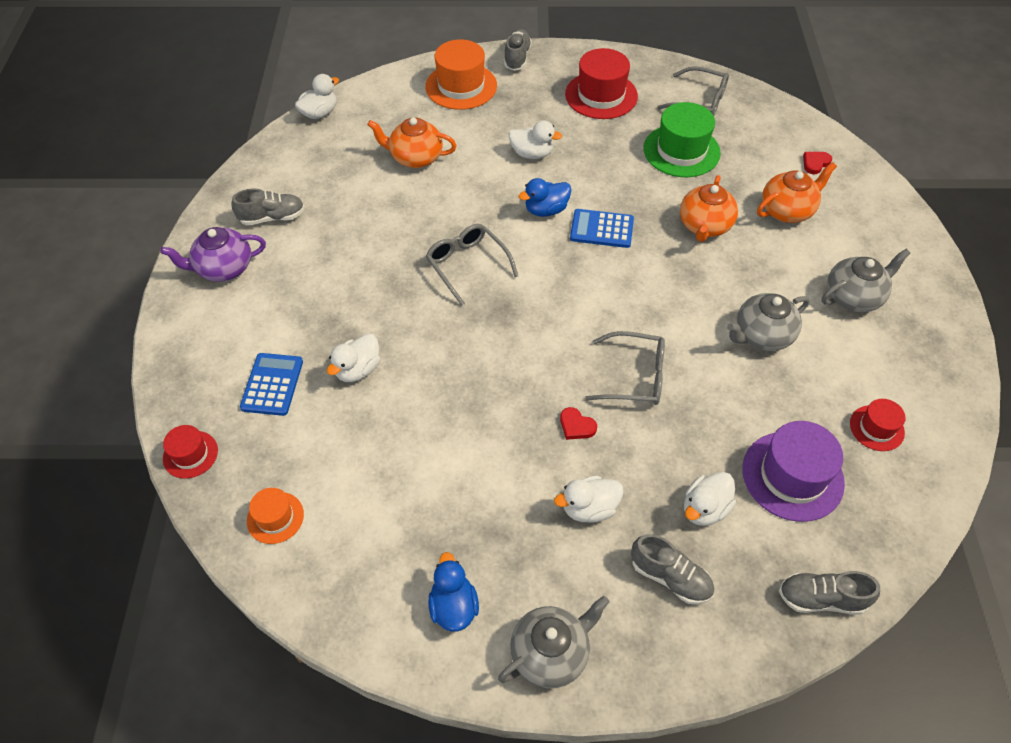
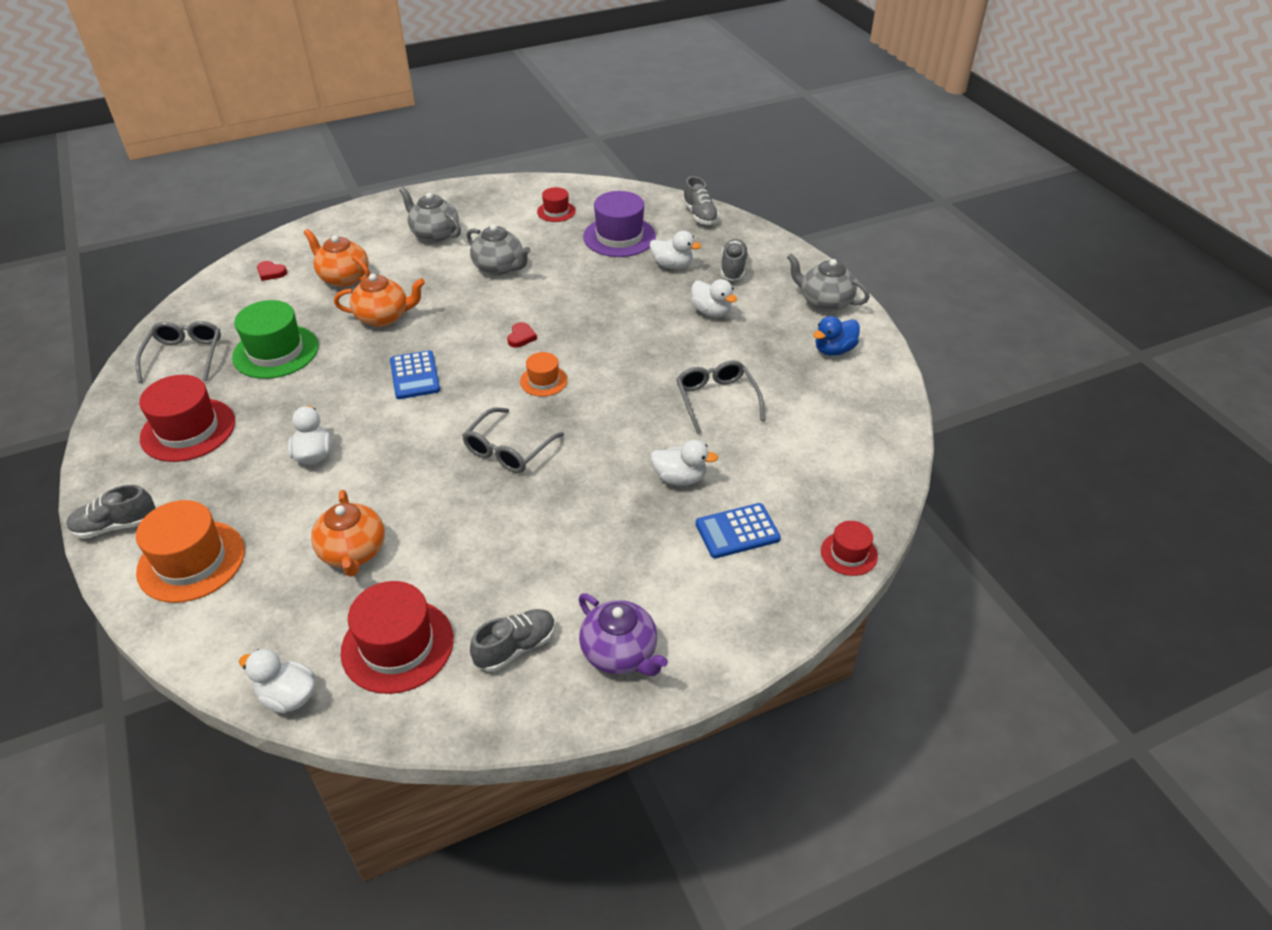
camera: 115 degrees left, 10 degrees down
grey shoe [231,189,305,225] -> grey shoe turned 90 degrees clockwise [470,609,556,672]
orange hat [247,488,304,544] -> orange hat moved to [520,352,567,397]
blue duck [519,178,571,217] -> none
red heart [560,407,597,440] -> red heart moved to [507,322,537,348]
grey glasses [585,331,665,405] -> grey glasses moved to [676,360,765,434]
none -> red hat [341,581,454,694]

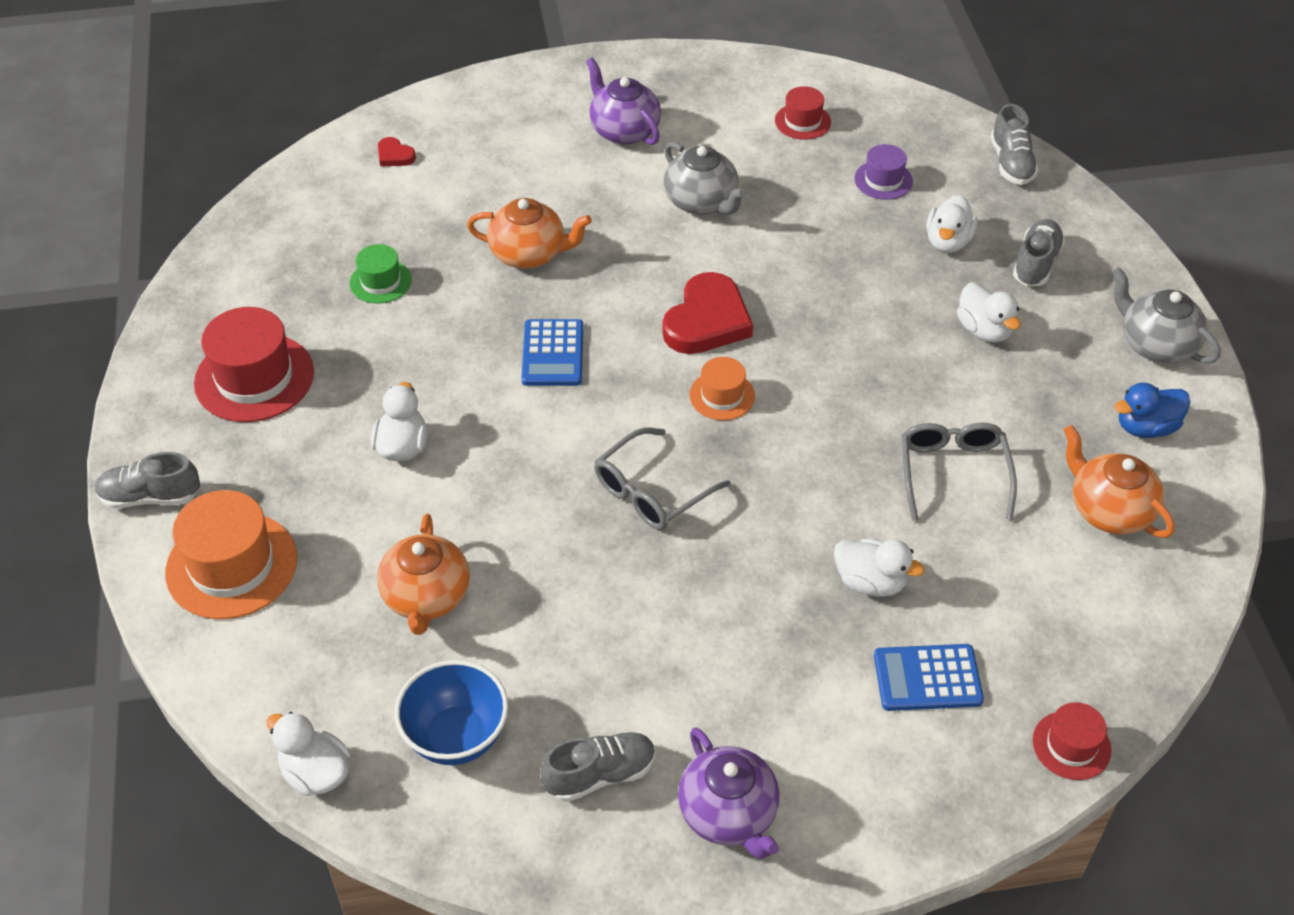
camera: 15 degrees right, 5 degrees up
grey glasses [135,321,221,383] -> none
green hat [232,300,318,379] -> green hat [350,244,412,304], size x0.55
orange teapot [304,229,370,287] -> orange teapot moved to [1064,425,1175,538]
red hat [341,581,454,694] -> blue bowl [395,660,508,765]
grey teapot [399,187,461,243] -> purple teapot [586,58,661,145]
red heart [507,322,537,348] -> red heart [663,272,753,354], size x2.17
purple hat [583,191,656,257] -> purple hat [854,144,913,200], size x0.55
white duck [650,231,701,269] -> white duck turned 75 degrees clockwise [926,195,978,253]

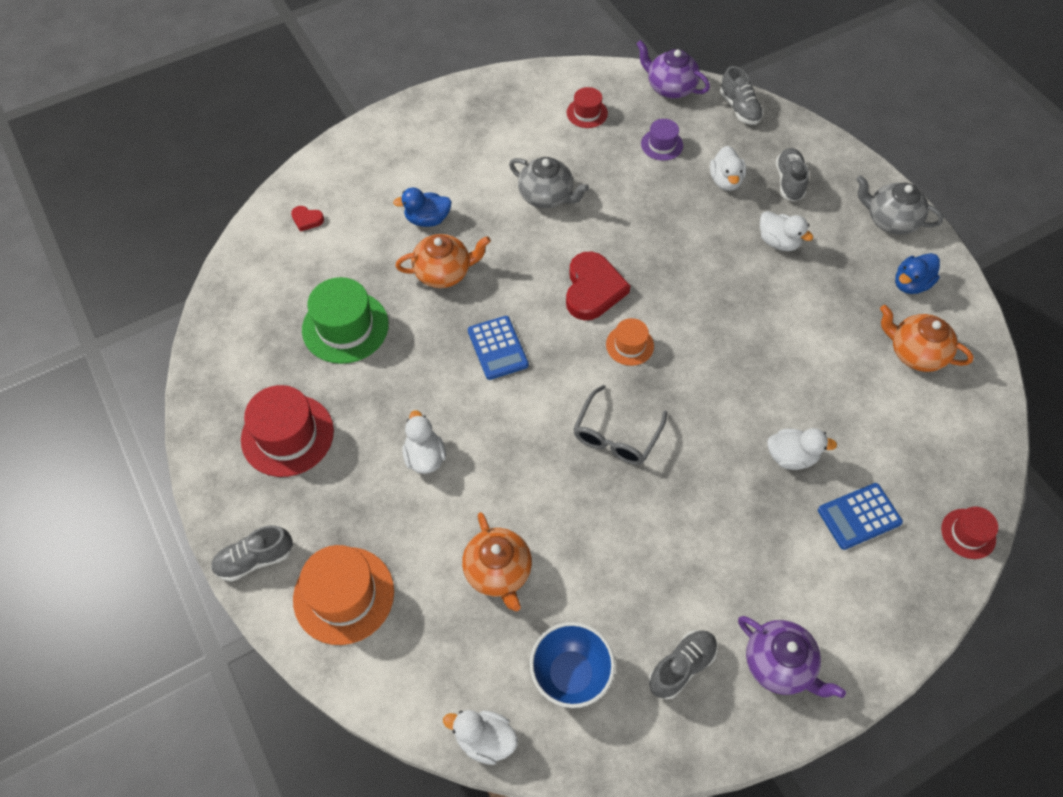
camera: 20 degrees left, 10 degrees up
green hat [350,244,412,304] -> green hat [302,277,389,364], size x1.82
purple teapot [586,58,661,145] -> purple teapot moved to [636,40,710,99]
grey glasses [902,423,1017,521] -> none
none -> blue duck [393,188,452,227]

